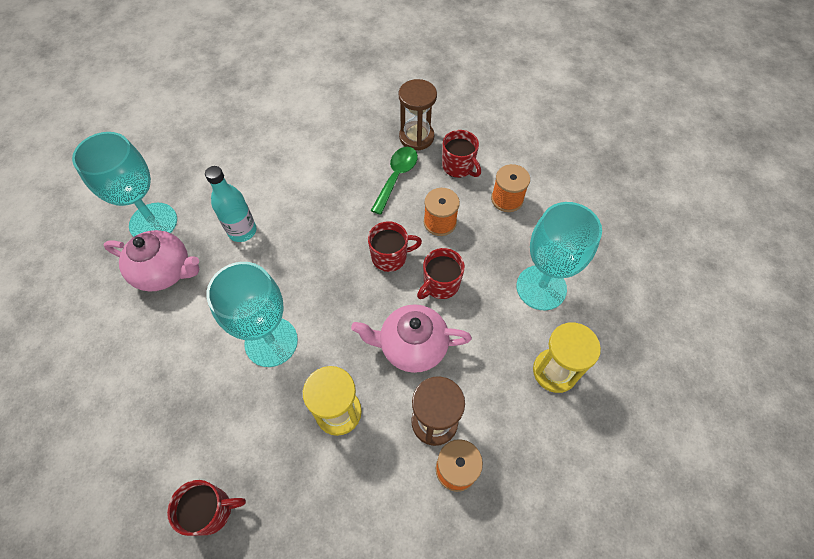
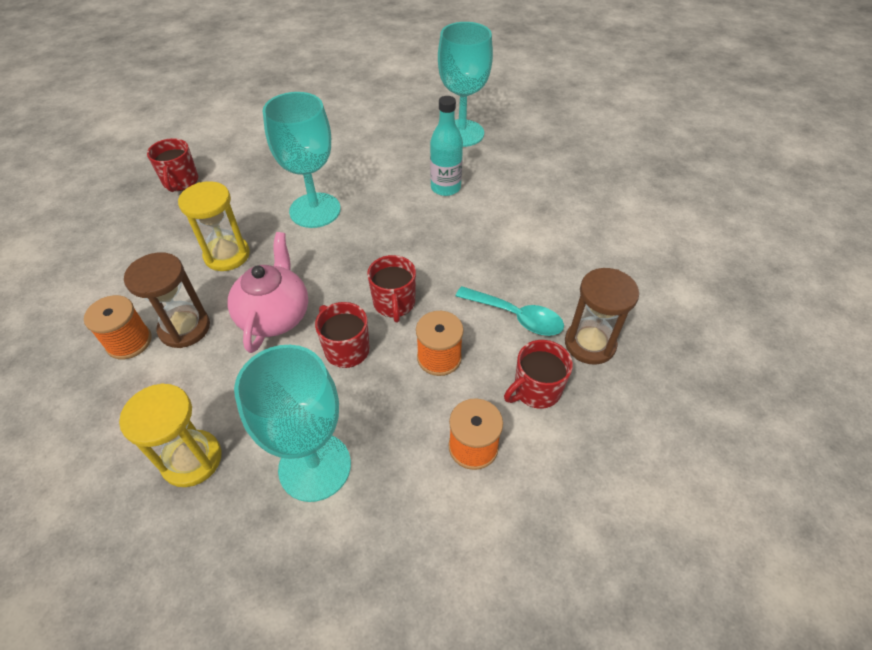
camera: 95 degrees right, 10 degrees down
pink teapot [104,230,199,292] -> none
green spoon [371,147,418,215] -> turquoise spoon [456,286,564,336]

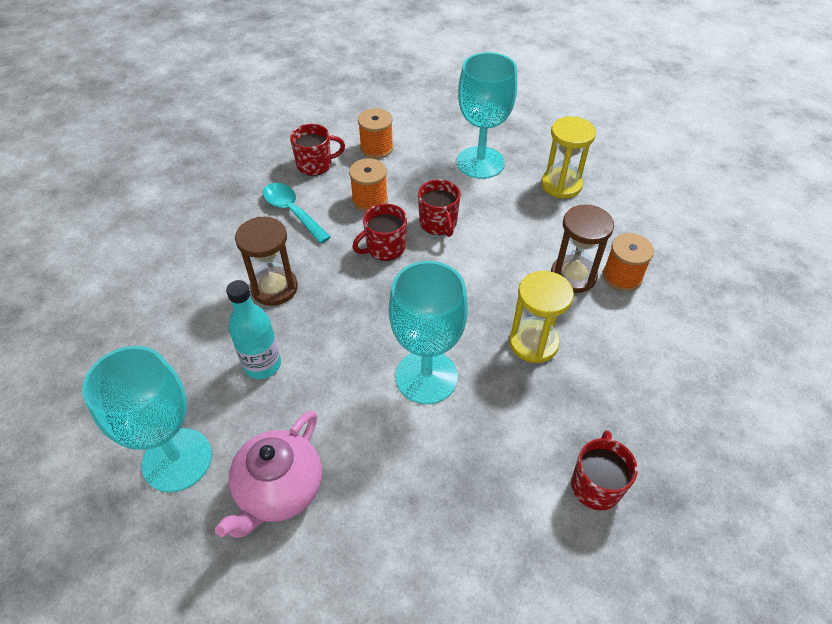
camera: 160 degrees left, 0 degrees up
pink teapot [228,232,308,353] -> pink teapot moved to [215,410,322,538]
red mug [367,255,416,323] -> red mug turned 135 degrees counterclockwise [352,204,407,261]
brown hourglass [565,268,639,365] -> brown hourglass moved to [235,217,298,306]

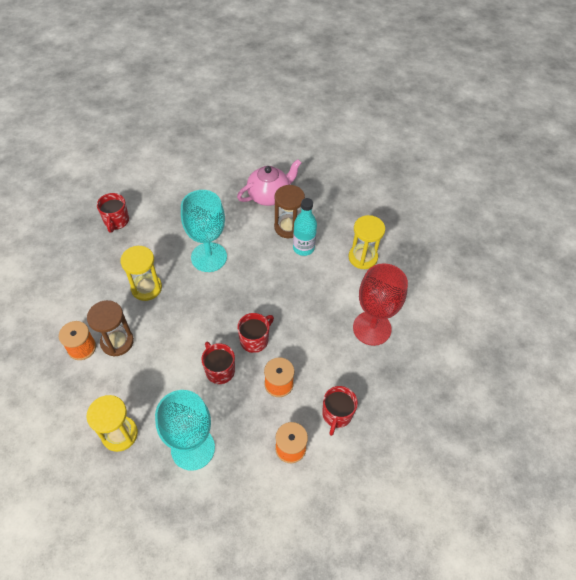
camera: 165 degrees right, 5 degrees up
turquoise goblet [82,346,212,492] -> none
pink teapot [215,410,322,538] -> pink teapot turned 45 degrees clockwise [237,159,302,206]
brown hourglass [235,217,298,306] -> brown hourglass moved to [274,185,305,238]
turquoise spoon [263,183,331,244] -> none
red mug [290,124,345,176] -> red mug turned 45 degrees counterclockwise [322,386,358,436]
none -> yellow hourglass [349,215,385,269]
none -> red goblet [353,263,408,346]

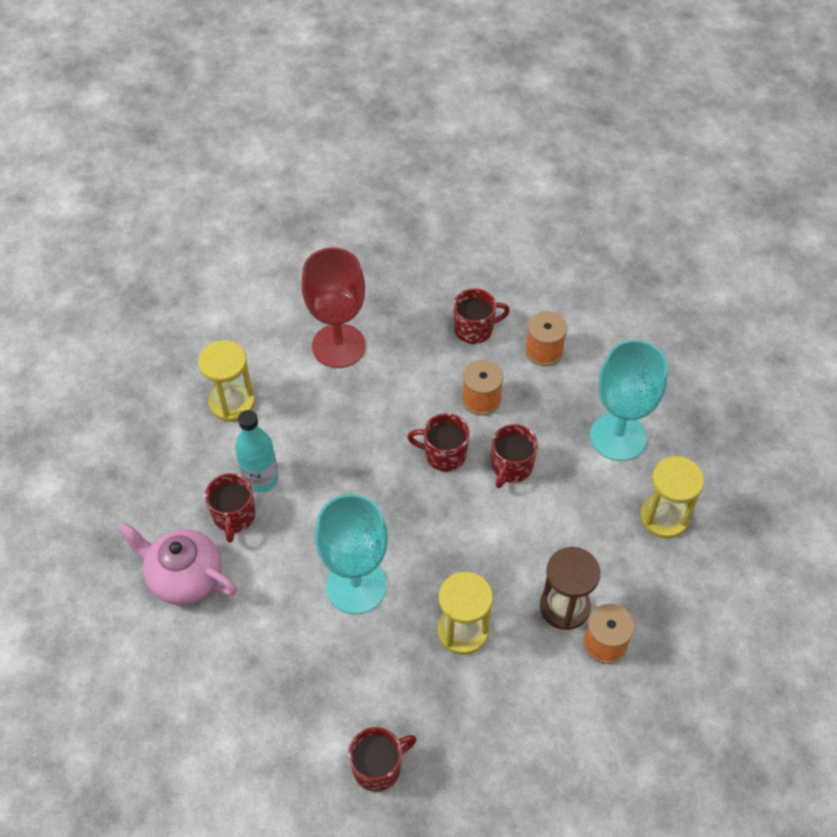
camera: 120 degrees left, 0 degrees up
brown hourglass [274,185,305,238] -> red mug [205,473,255,543]

